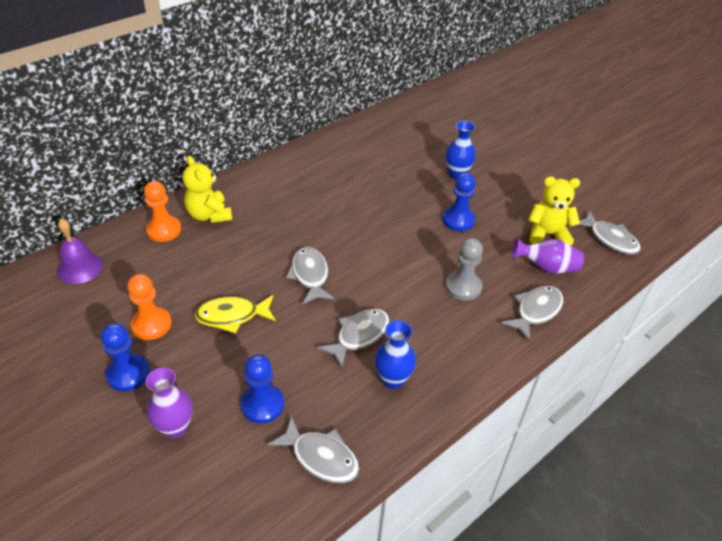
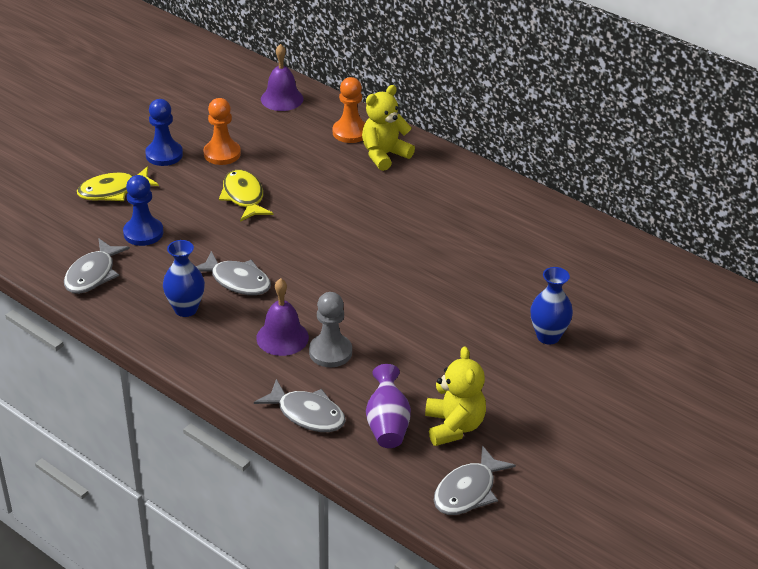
camera: 80 degrees right, 5 degrees down
purple vase [145,367,193,438] -> yellow fish [77,166,159,201]
grey fish [286,247,335,304] -> none
blue pawn [442,173,476,231] -> none
none -> purple bell [256,278,309,356]

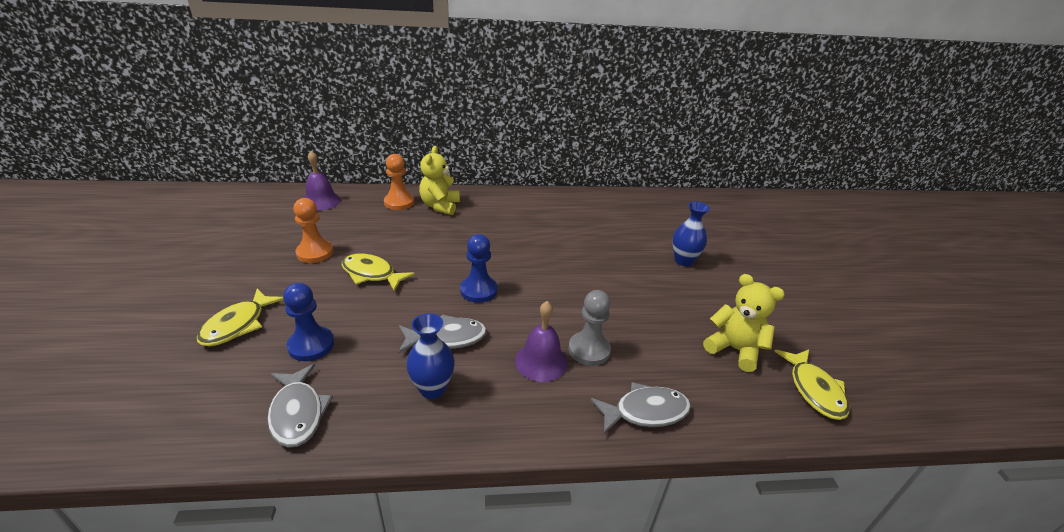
camera: 45 degrees left, 5 degrees down
blue pawn [145,99,183,166] -> blue pawn moved to [460,234,498,303]
purple vase [366,364,411,448] -> none
grey fish [434,446,516,515] -> yellow fish [774,349,849,420]

